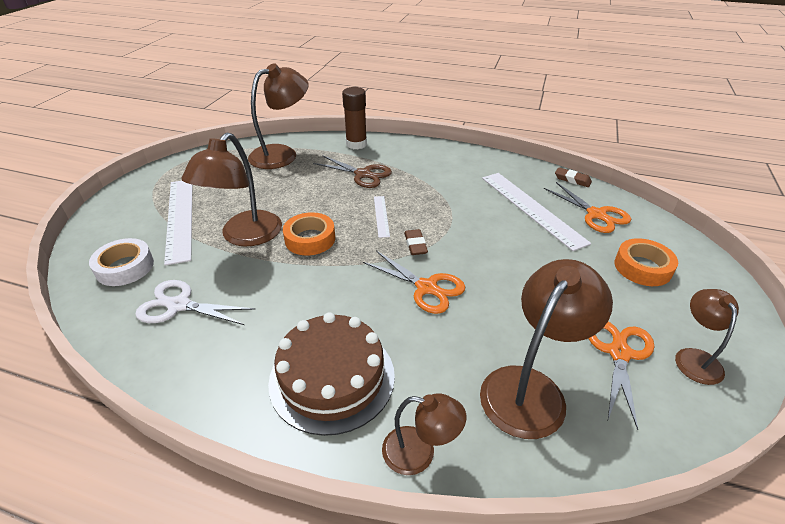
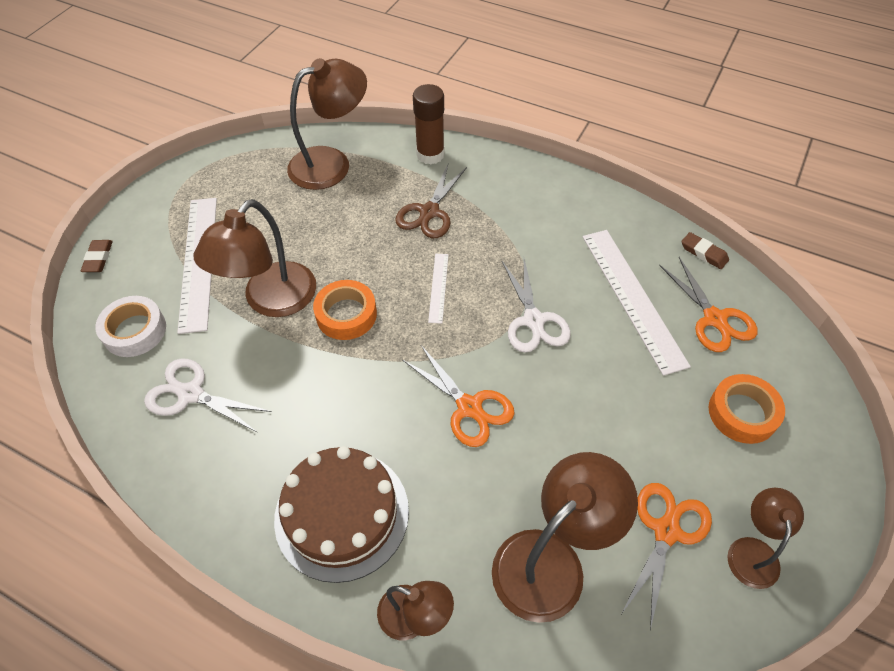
camera: 10 degrees right, 15 degrees up
brown scissors [313,155,392,188] -> brown scissors turned 75 degrees clockwise [395,164,467,238]
brown eraser [404,229,428,255] -> brown eraser moved to [81,240,113,272]
none -> white scissors [502,259,571,353]

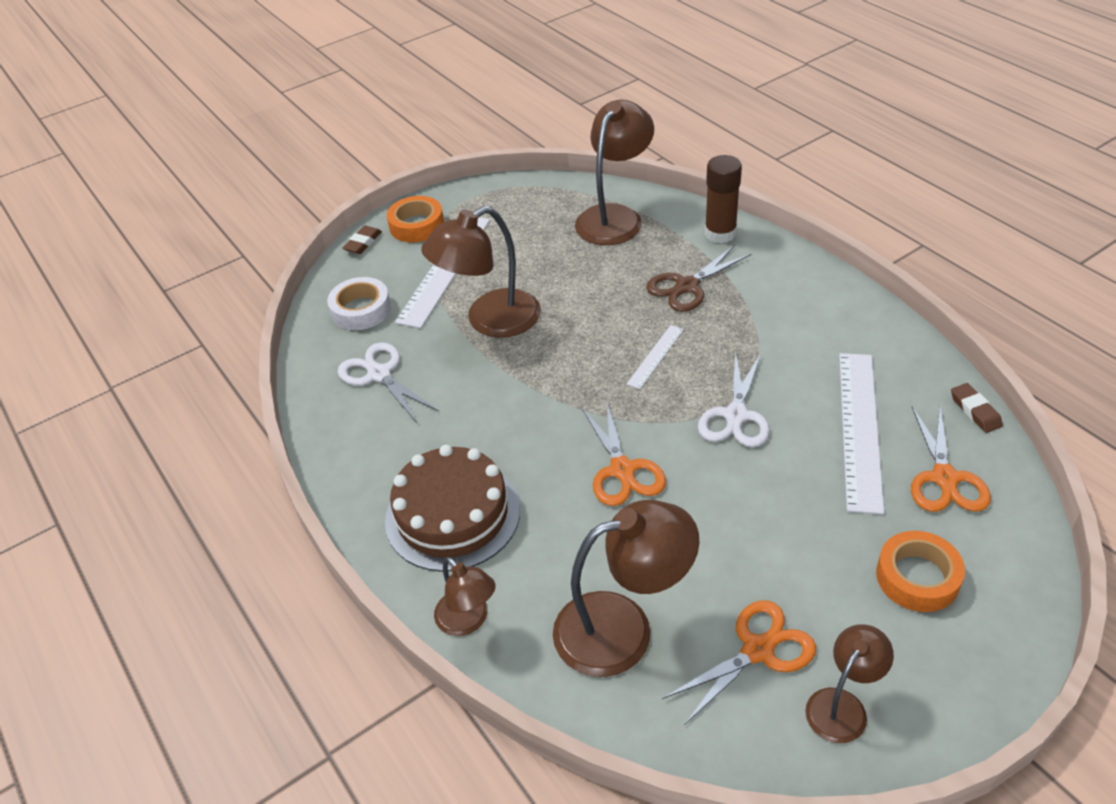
camera: 30 degrees right, 10 degrees down
brown lamp [287,58,367,190] -> brown lamp turned 60 degrees counterclockwise [575,100,654,245]
orange tape [313,280,377,340] -> orange tape moved to [387,196,444,242]

